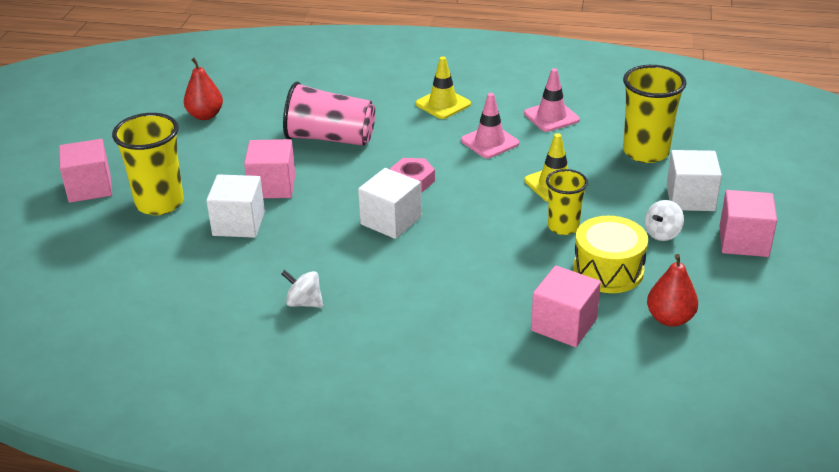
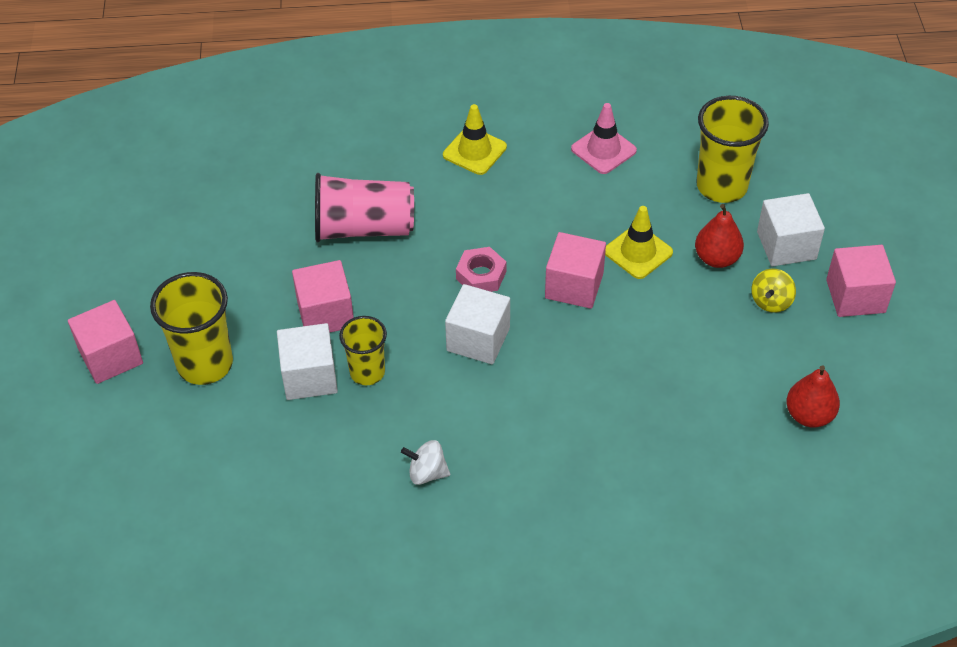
camera: 15 degrees left, 15 degrees up
red pear [184,58,223,120] -> red pear moved to [695,204,744,268]
pink traffic cone [461,93,519,158] -> none
pink cube [531,265,601,347] -> pink cube moved to [545,232,606,309]
yellow cup [546,169,588,235] -> yellow cup moved to [339,316,387,385]
yellow drum [573,216,648,293] -> none
white spinning top [645,200,684,241] -> yellow spinning top [751,269,796,313]

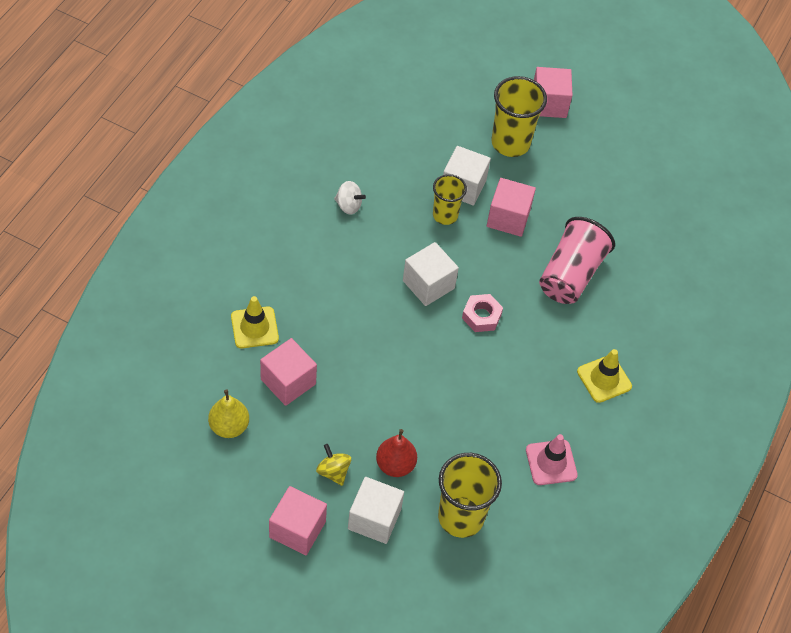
camera: 115 degrees right, 5 degrees up
white spinning top [401,440,450,485] -> white spinning top turned 75 degrees clockwise [334,181,366,214]
pink cube [545,232,606,309] -> pink cube moved to [260,338,317,406]
yellow traffic cone [605,206,673,279] -> yellow traffic cone moved to [231,296,279,348]
red pear [786,366,840,428] -> yellow pear [208,389,249,438]

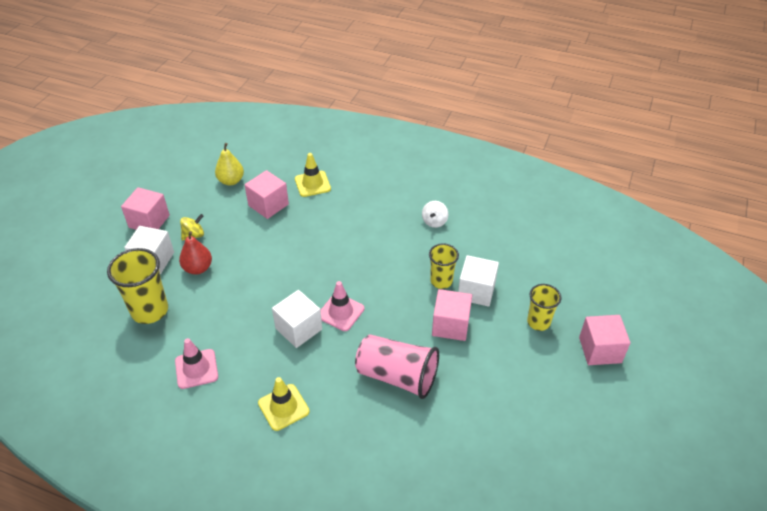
camera: 90 degrees right, 10 degrees down
white cube [403,242,459,306] -> white cube moved to [272,290,322,348]
pink nut [462,294,503,332] -> pink traffic cone [321,281,364,331]
yellow cup [491,76,547,157] -> yellow cup [527,284,561,331], size x0.62

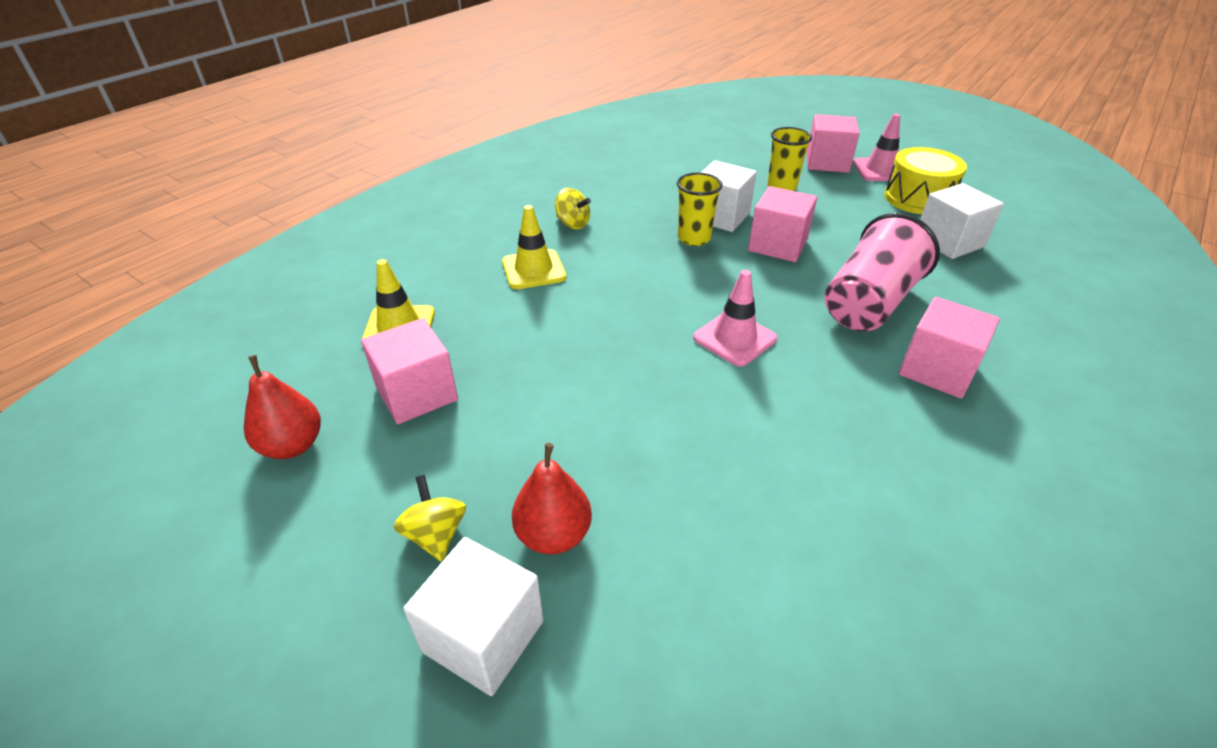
camera: 75 degrees left, 5 degrees down
yellow cup [107,248,168,324] -> none
pink cube [121,187,170,230] -> pink cube moved to [899,297,1000,398]
pink traffic cone [175,338,218,389] -> pink traffic cone moved to [853,114,900,181]
yellow pear [215,143,244,185] -> red pear [244,355,321,459]
yellow traffic cone [258,377,310,431] -> yellow traffic cone moved to [502,205,566,289]
white cube [272,290,322,348] -> white cube moved to [920,183,1004,259]
white spinning top [422,201,448,228] -> yellow spinning top [555,188,591,229]
none -> yellow drum [884,147,967,214]

